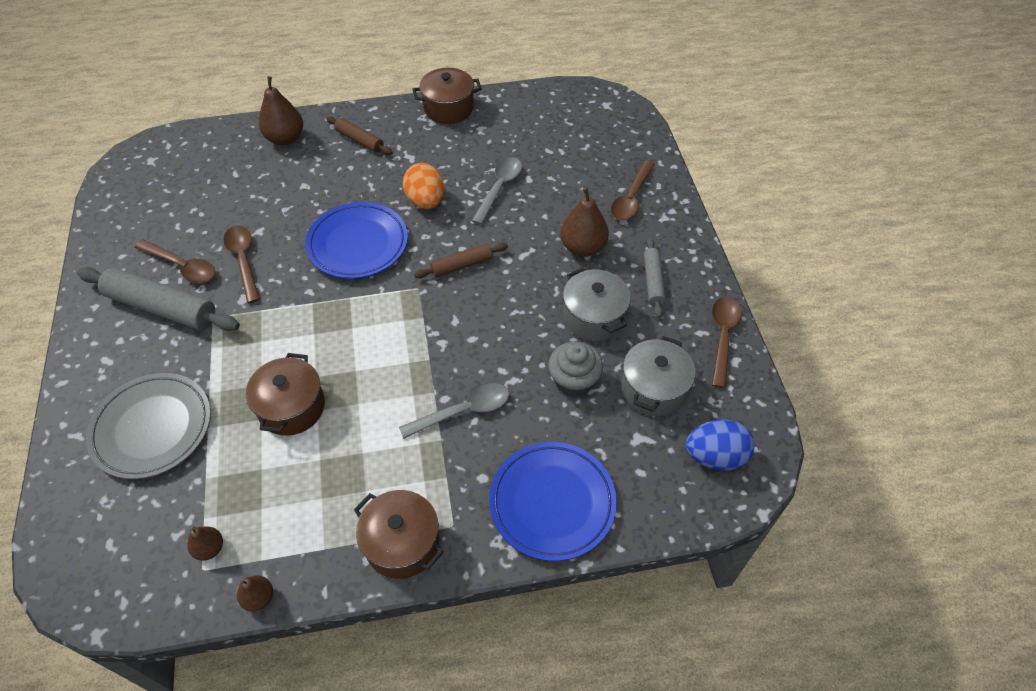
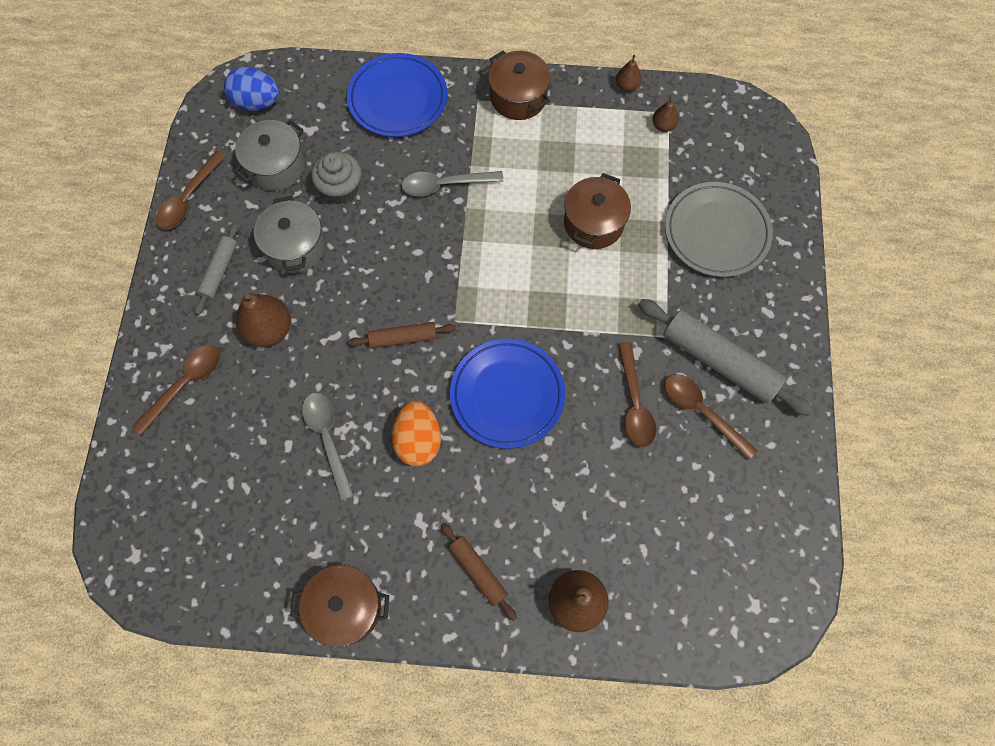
camera: 165 degrees left, 15 degrees up
grey spoon [472,157,522,225] -> grey spoon turned 120 degrees clockwise [302,393,354,501]

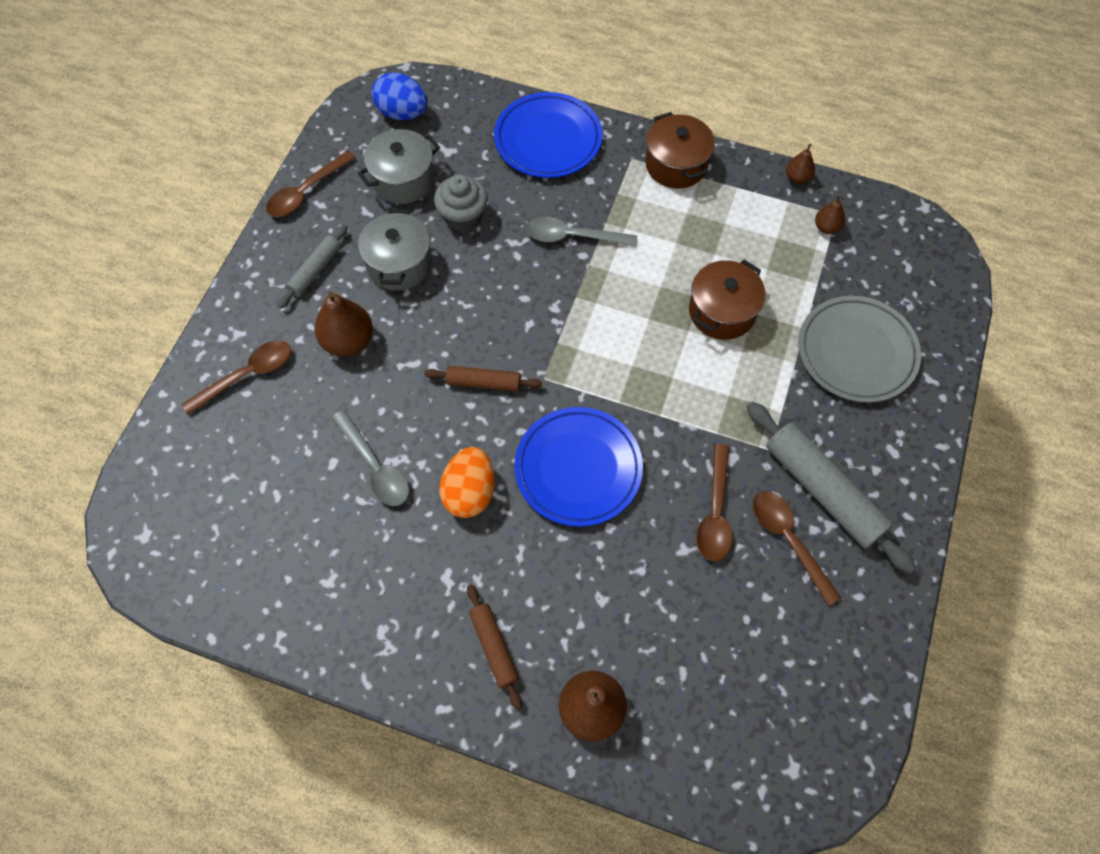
camera: 15 degrees right, 5 degrees down
brown pot [290,565,389,647] -> none
grey spoon [302,393,354,501] -> grey spoon turned 150 degrees clockwise [332,410,409,506]

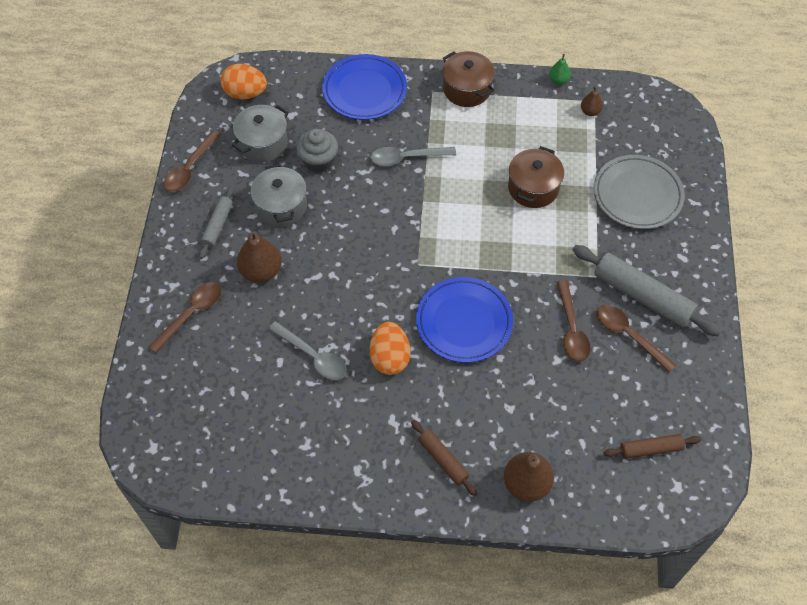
camera: 15 degrees left, 5 degrees down
blue egg [372,73,427,120] -> orange egg [221,63,267,100]
brown rolling pin [425,366,542,391] -> brown rolling pin moved to [604,434,701,459]
brown pear [786,144,815,184] -> green pear [549,54,571,85]

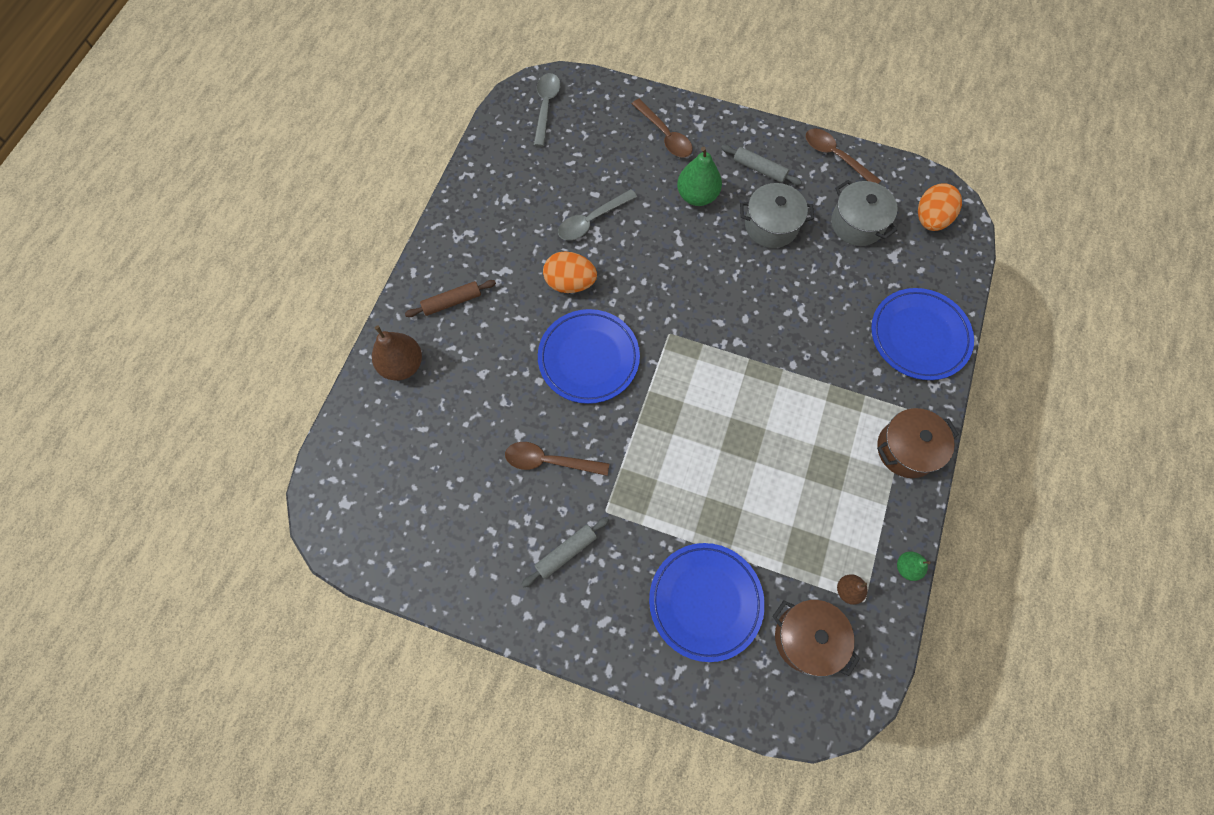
camera: 105 degrees right, 10 degrees up
brown pear [237,231,282,283] -> green pear [677,147,722,206]
grey cupcake [296,129,338,173] -> none
grey spoon [370,147,456,166] -> grey spoon moved to [534,73,561,147]
brown pot [508,146,564,208] -> brown pot moved to [772,599,860,677]
grey rolling pin [573,245,721,336] -> grey rolling pin [521,517,609,587], size x0.55
grey plate [594,155,685,229] -> blue plate [649,543,765,662]
brown spoon [596,305,676,372] -> none
brown rolling pin [604,434,701,459] -> none

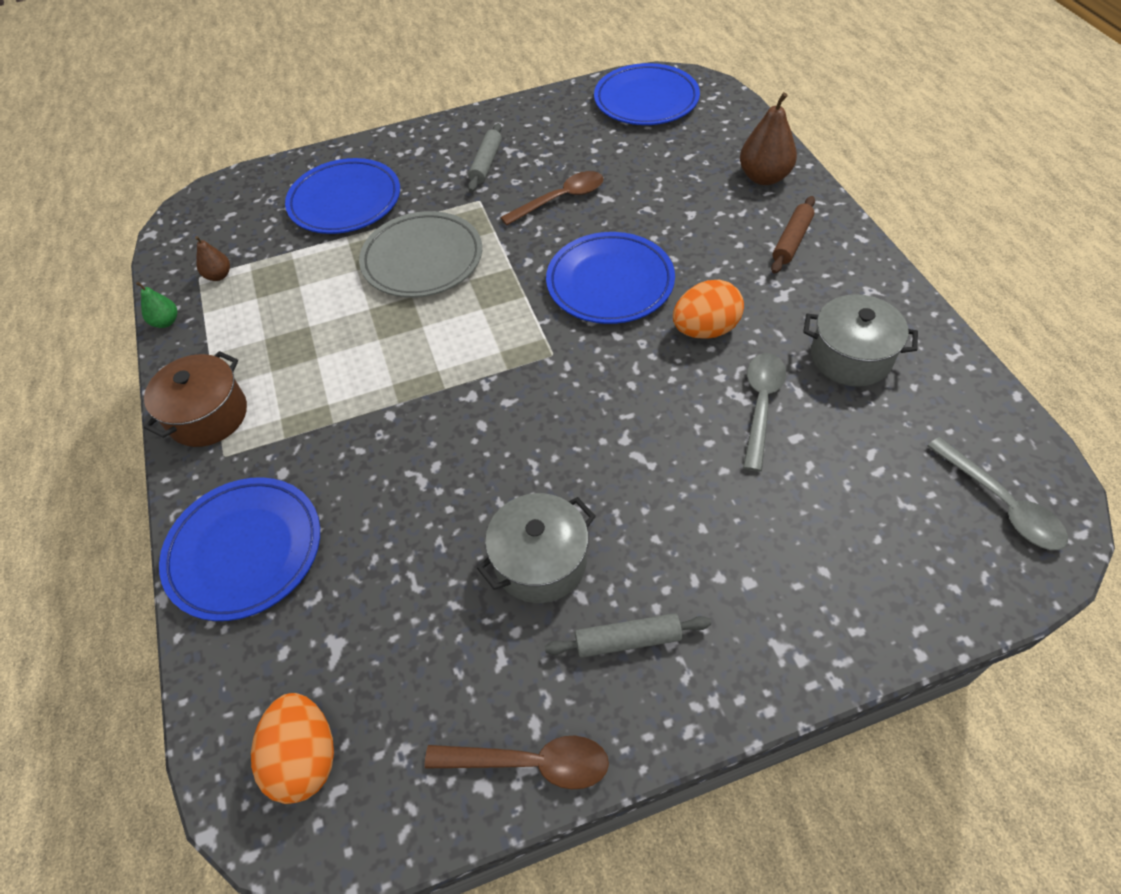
camera: 145 degrees right, 15 degrees down
brown spoon [632,99,693,157] -> none
green pear [677,147,722,206] -> none
brown pot [772,599,860,677] -> none
grey pot [831,180,898,246] -> grey pot moved to [803,294,918,387]
none -> grey plate [359,211,482,297]
none -> blue plate [594,63,700,125]

